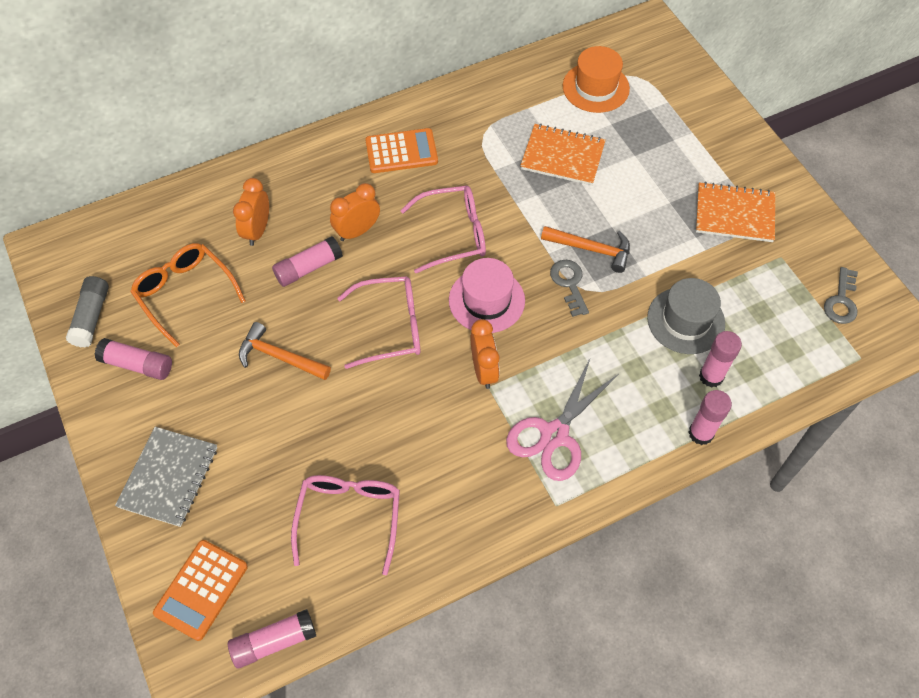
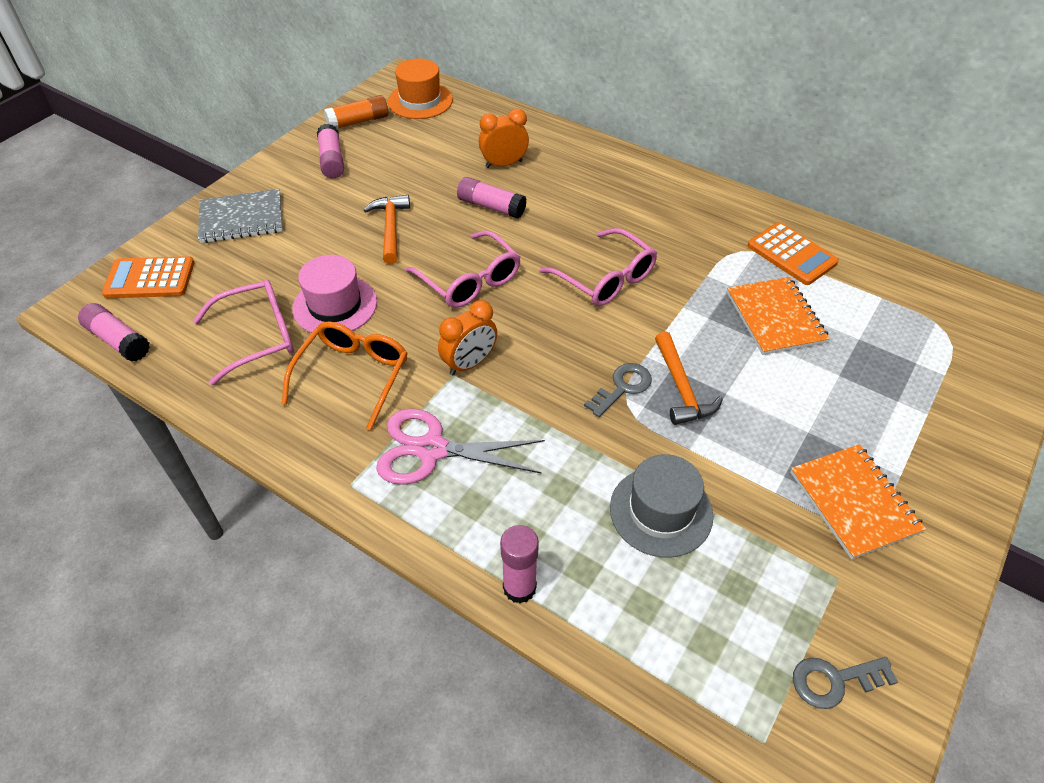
camera: 60 degrees right, 10 degrees down
grey glue stick [66,276,109,348] -> orange glue stick [324,95,388,129]
orange glasses [130,243,246,348] -> orange glasses moved to [282,321,407,430]
orange clock [330,183,380,241] -> none
orange calculator [365,128,438,173] -> orange calculator moved to [748,222,839,285]
pink hat [449,258,525,333] -> pink hat moved to [292,255,377,335]
orange hat [563,46,630,113] -> orange hat moved to [388,58,453,119]
pink glue stick [699,331,742,388] -> none

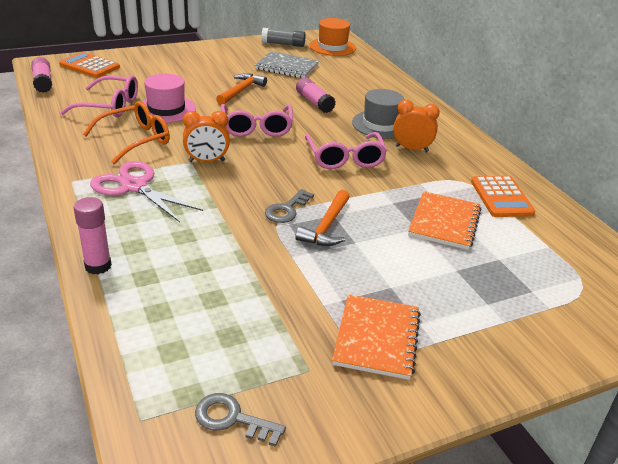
camera: 30 degrees right, 15 degrees down
grey notebook [198,189,283,243] -> grey notebook moved to [255,51,319,78]
pink glue stick [317,124,344,178] -> none
orange glue stick [324,95,388,129] -> grey glue stick [261,28,305,47]
orange clock [479,109,529,168] -> orange clock moved to [393,100,440,152]
grey key [584,363,652,417] -> grey key turned 135 degrees clockwise [265,189,314,223]
grey hat [610,454,713,558] -> grey hat moved to [352,89,405,139]

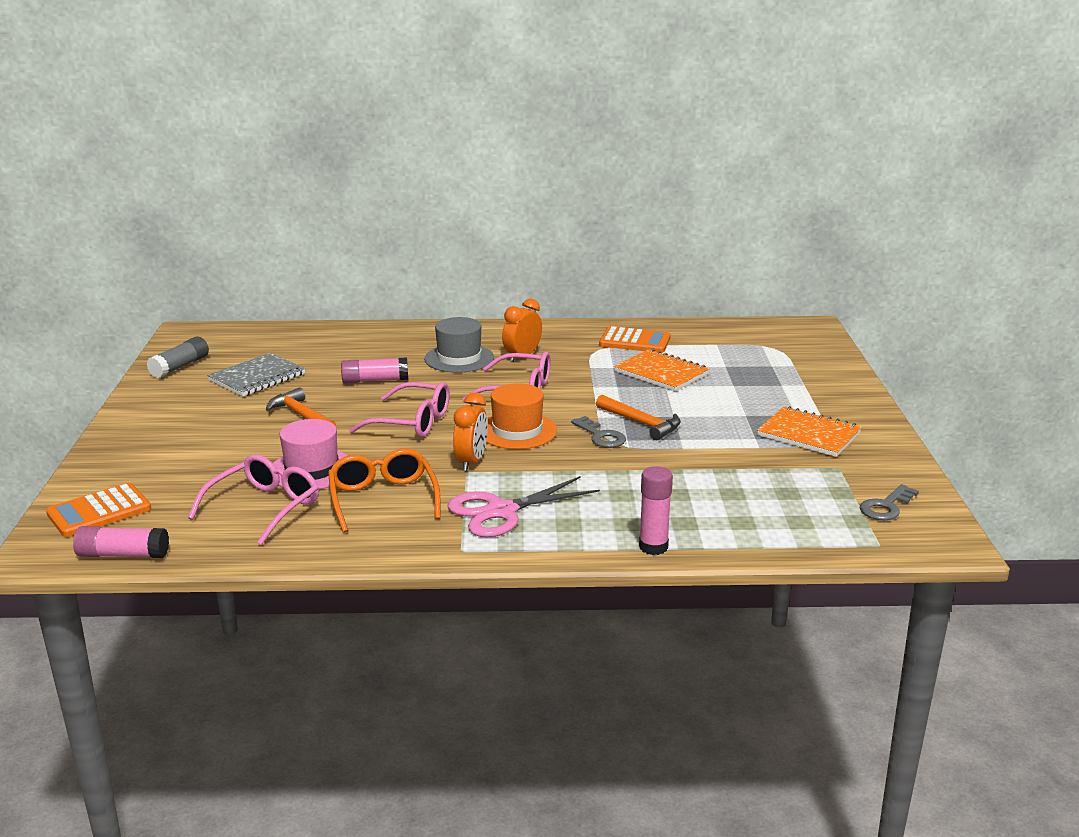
camera: 65 degrees left, 10 degrees down
orange hat [309,18,356,56] -> orange hat moved to [486,383,557,449]

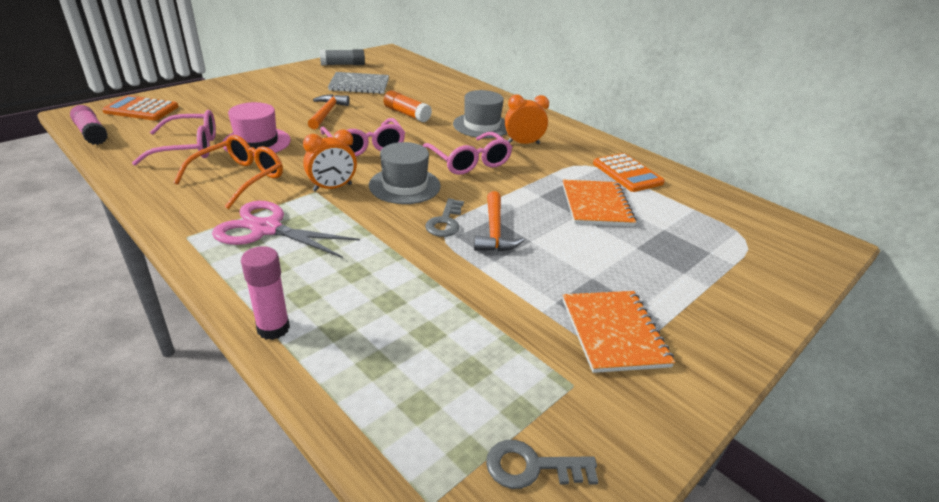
camera: 45 degrees right, 10 degrees up
pink glue stick [341,357,408,384] -> orange glue stick [384,90,432,122]
orange hat [486,383,557,449] -> grey hat [369,142,441,204]

